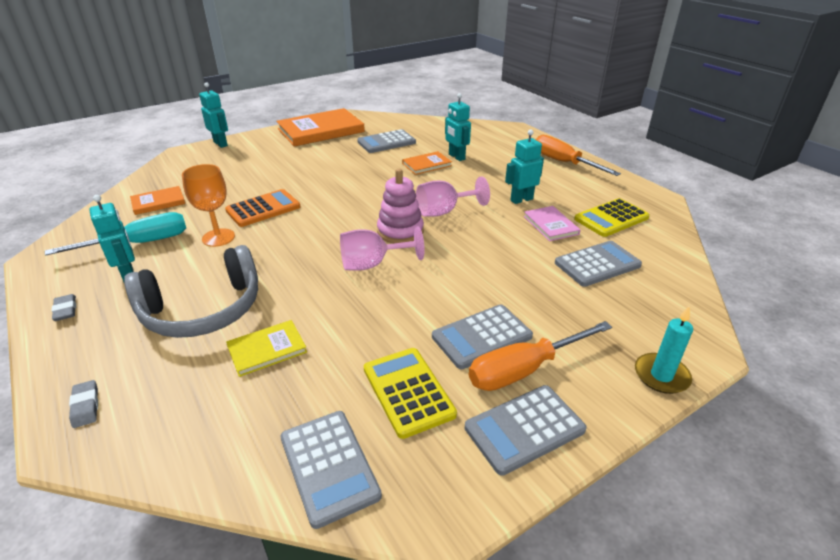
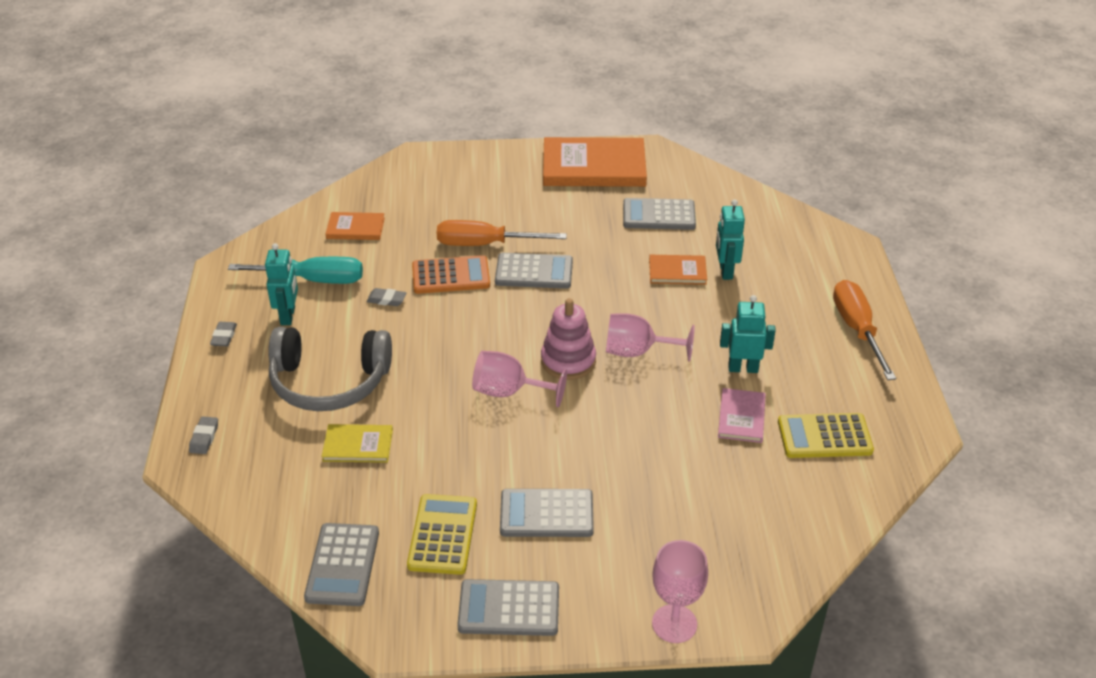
camera: 30 degrees right, 5 degrees up
orange goblet [182,164,235,247] -> grey eraser [367,288,407,306]
turquoise robot [199,82,228,148] -> none
orange screwdriver [469,321,612,391] -> orange screwdriver moved to [437,220,567,246]
grey calculator [555,241,642,287] -> grey calculator moved to [495,253,573,289]
turquoise candle [635,306,693,394] -> pink goblet [652,540,708,643]

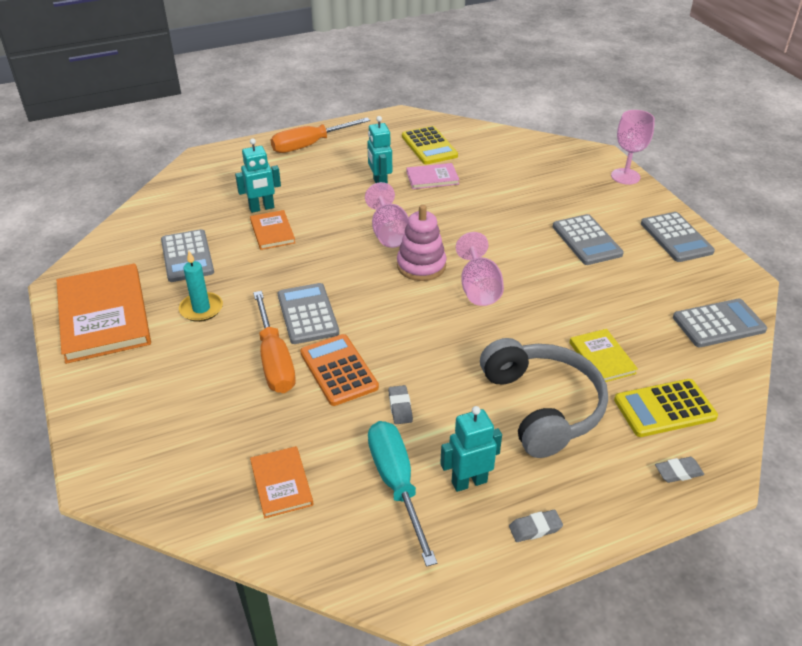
camera: 110 degrees left, 0 degrees up
yellow calculator [407,494,477,575] -> yellow calculator moved to [614,379,718,437]
none -> turquoise candle [179,251,223,322]

